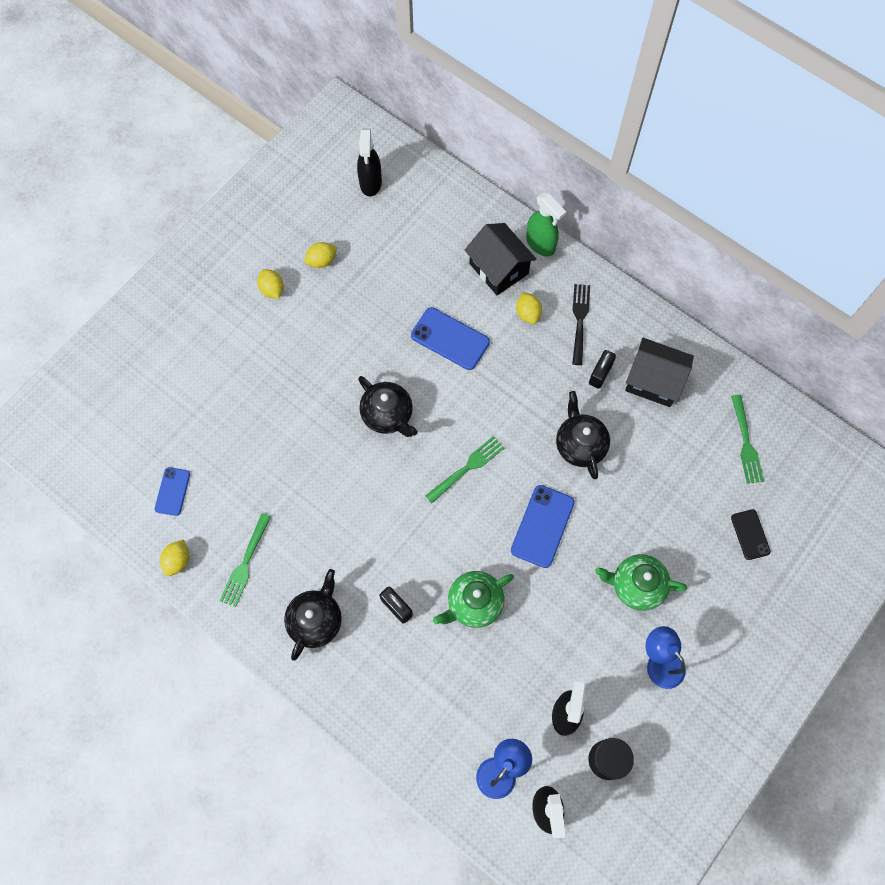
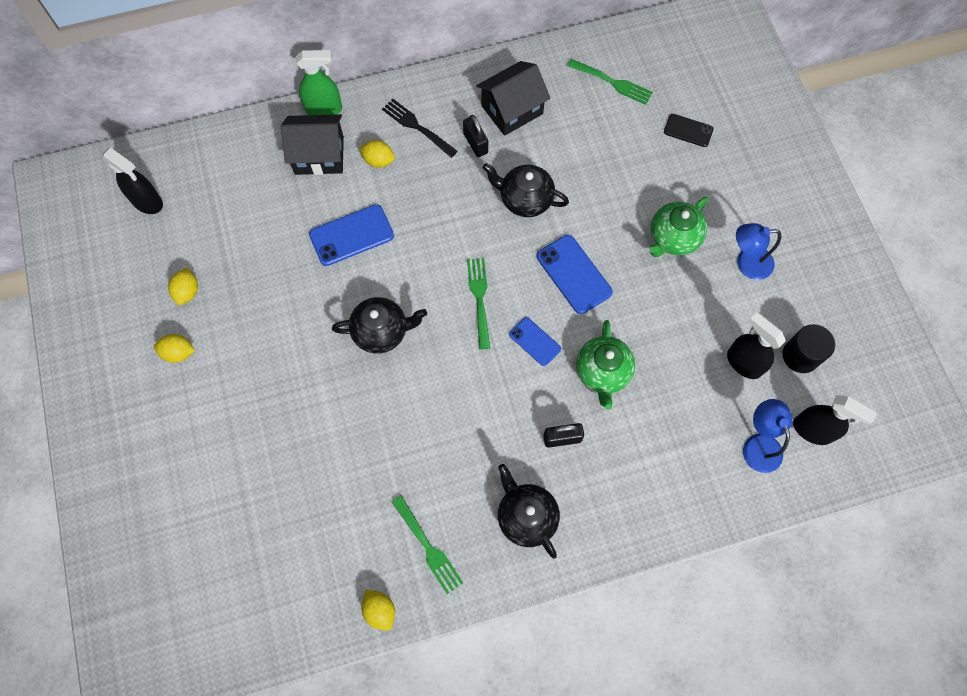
camera: 55 degrees left, 0 degrees up
blue phone [155,467,190,516] -> blue phone moved to [509,317,561,366]

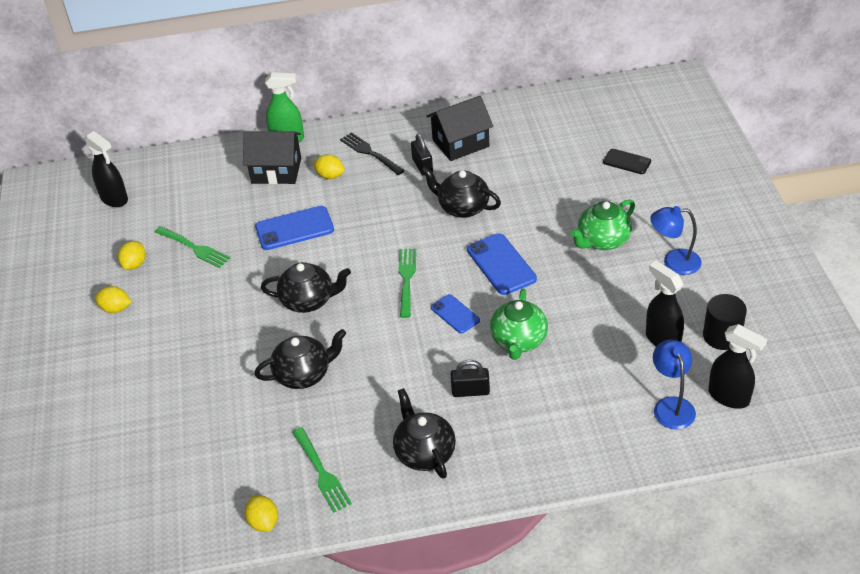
camera: 10 degrees right, 25 degrees down
green fork [567,59,653,105] -> green fork moved to [155,226,230,268]
none -> black teapot [255,329,346,389]

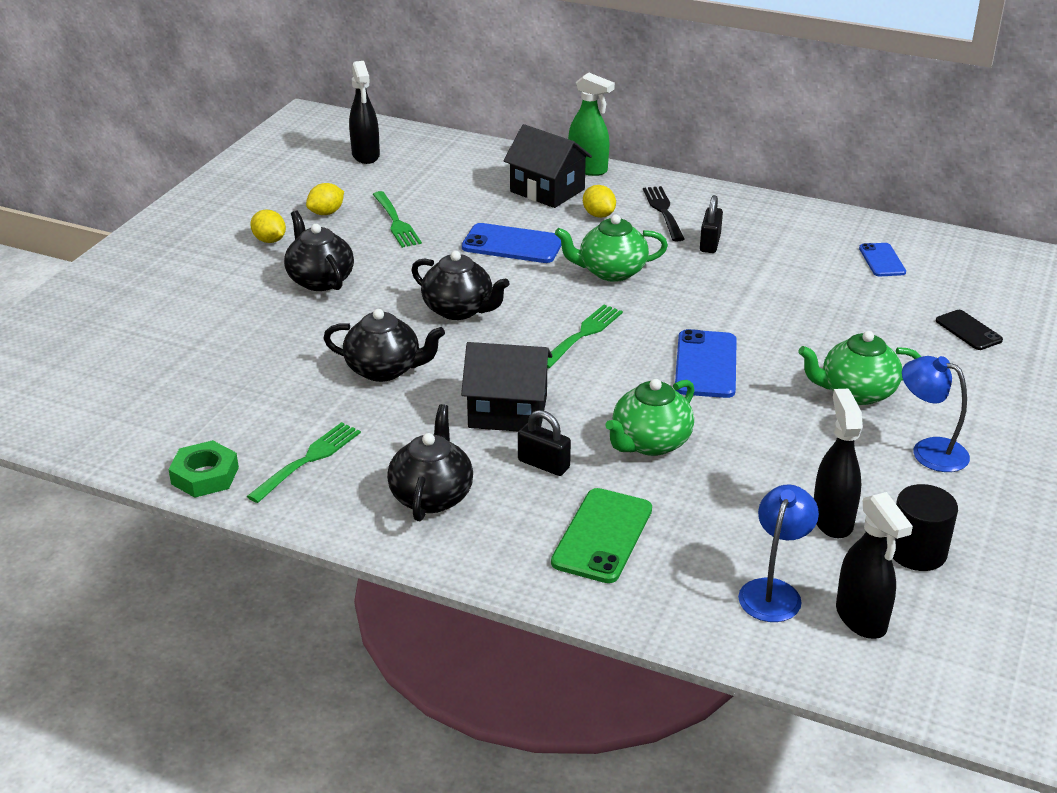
camera: 30 degrees right, 10 degrees down
yellow lemon [245,495,278,532] -> green nut [168,440,239,498]
green fork [292,427,352,513] -> green fork turned 150 degrees counterclockwise [247,422,361,503]
black teapot [421,167,501,218] -> black teapot moved to [284,211,354,291]
black house [426,96,493,161] -> black house moved to [461,342,552,431]
blue phone [431,294,480,334] -> blue phone moved to [859,243,906,276]
none -> green phone [551,488,652,583]
none -> green teapot [555,215,668,282]

